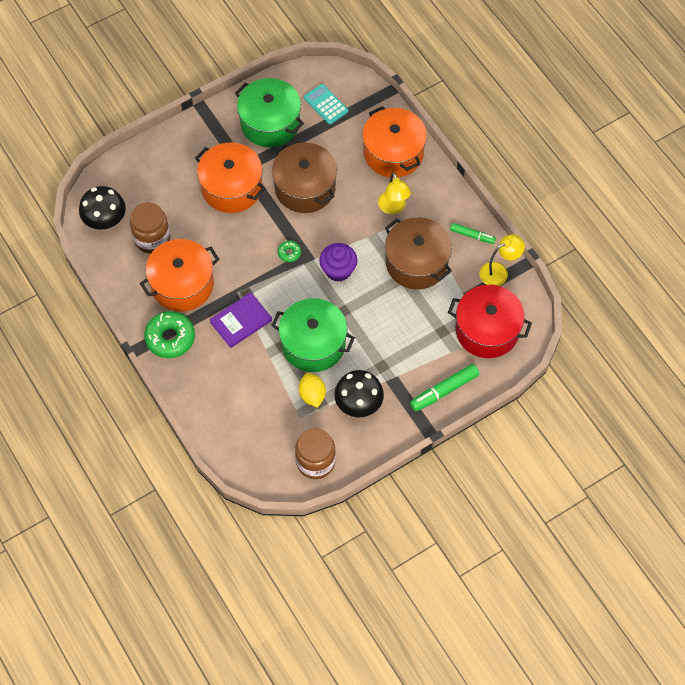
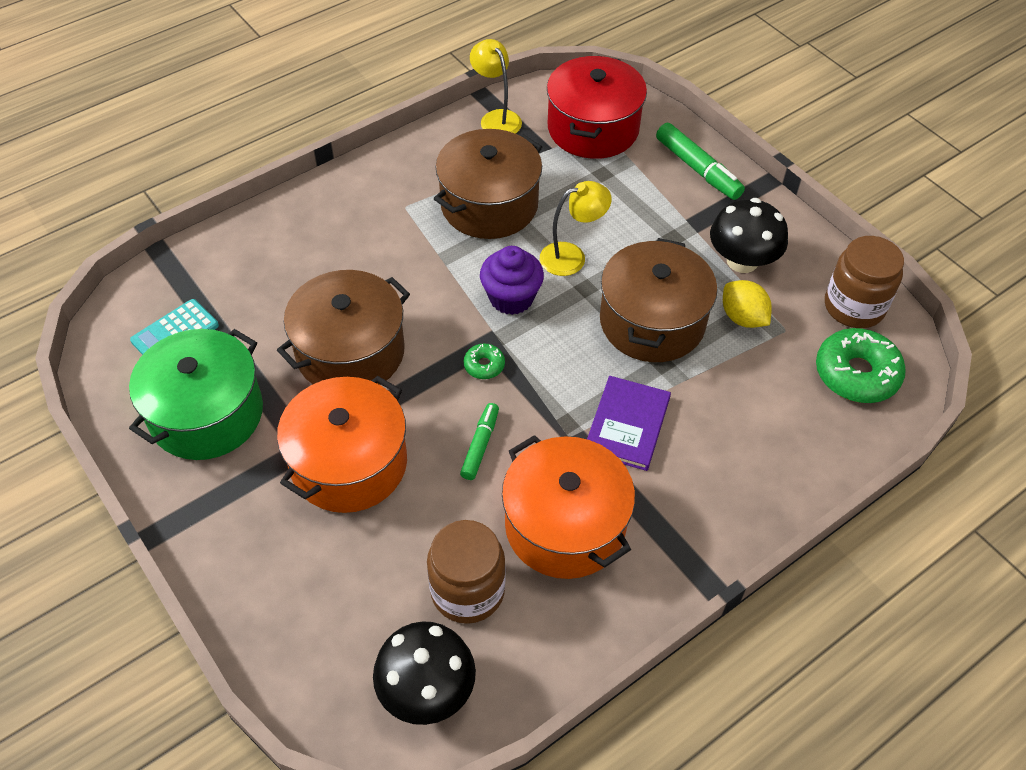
camera: 95 degrees left, 10 degrees down
green donut [144,311,195,358] -> green donut moved to [816,328,906,403]
purple book [209,292,272,348] -> purple book turned 60 degrees clockwise [587,376,671,471]
green pot [271,298,355,372] -> brown pot [600,238,717,362]
yellow lemon [299,373,326,408] -> yellow lemon turned 75 degrees clockwise [723,280,772,328]
orange pot [362,106,427,178] -> none
yellow lamp [378,172,411,214] -> yellow lamp moved to [540,181,612,276]
green marker [450,223,496,244] -> green marker moved to [460,403,499,480]

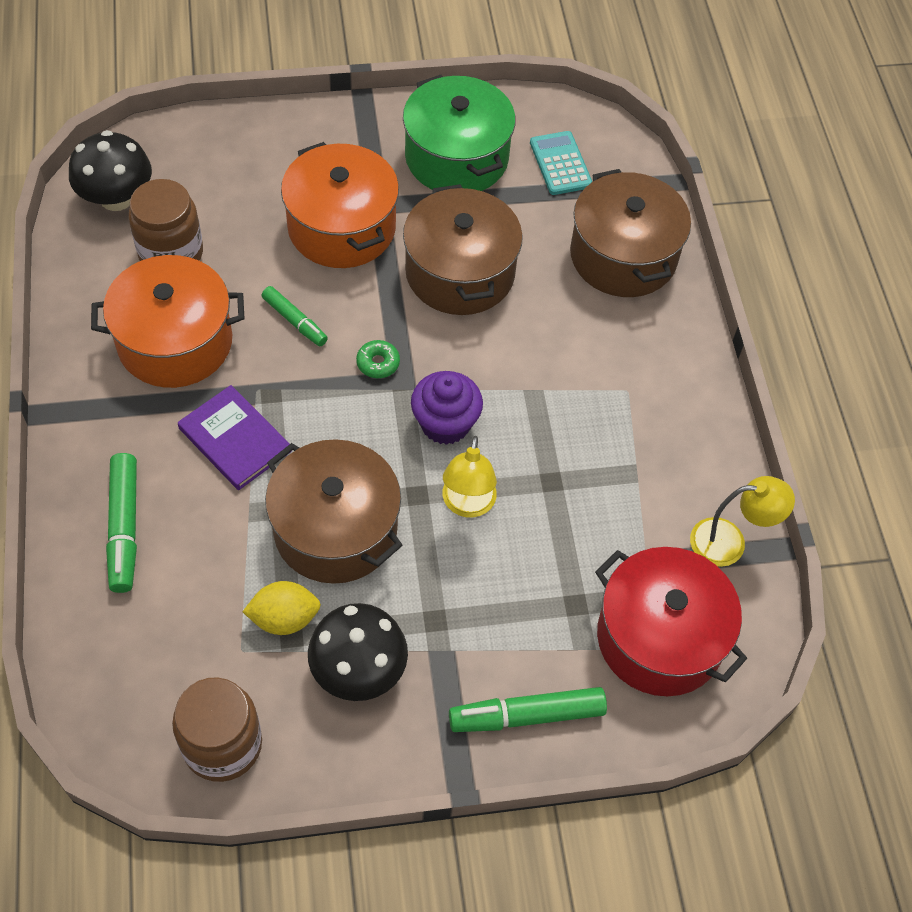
camera: 115 degrees right, 5 degrees up
brown pot [434,129,542,239] -> brown pot moved to [570,169,691,297]
green donut [816,328,906,403] -> none
none -> green marker [106,453,137,593]

